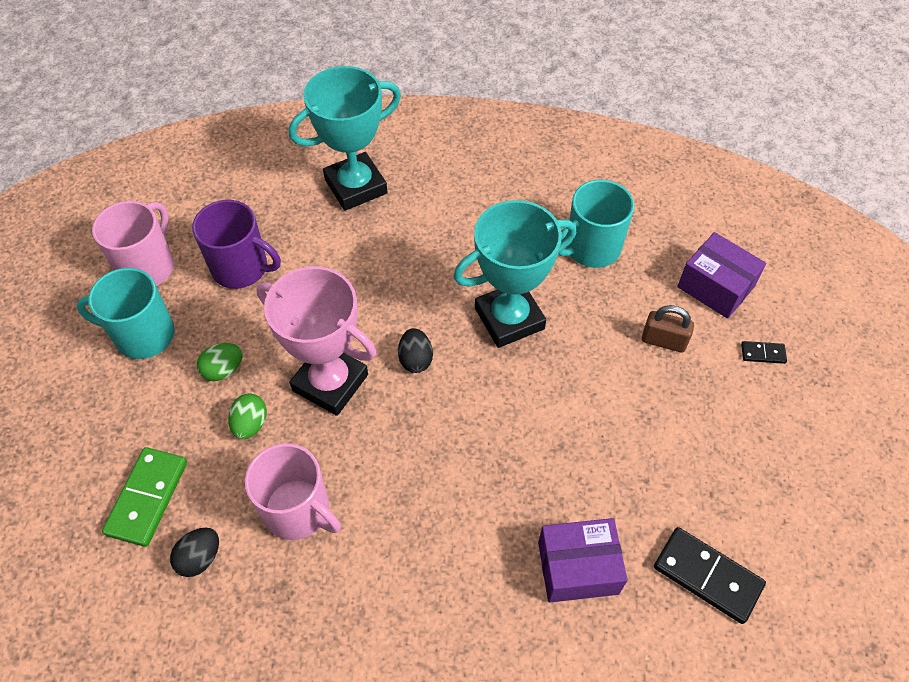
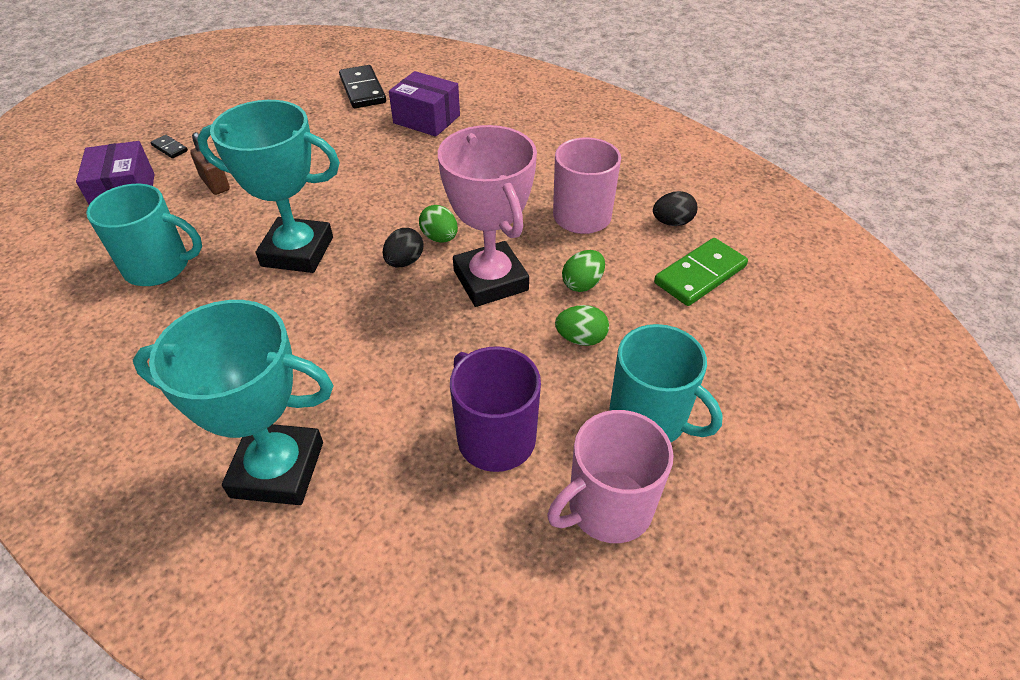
camera: 145 degrees left, 10 degrees down
none -> green egg [419,205,458,243]

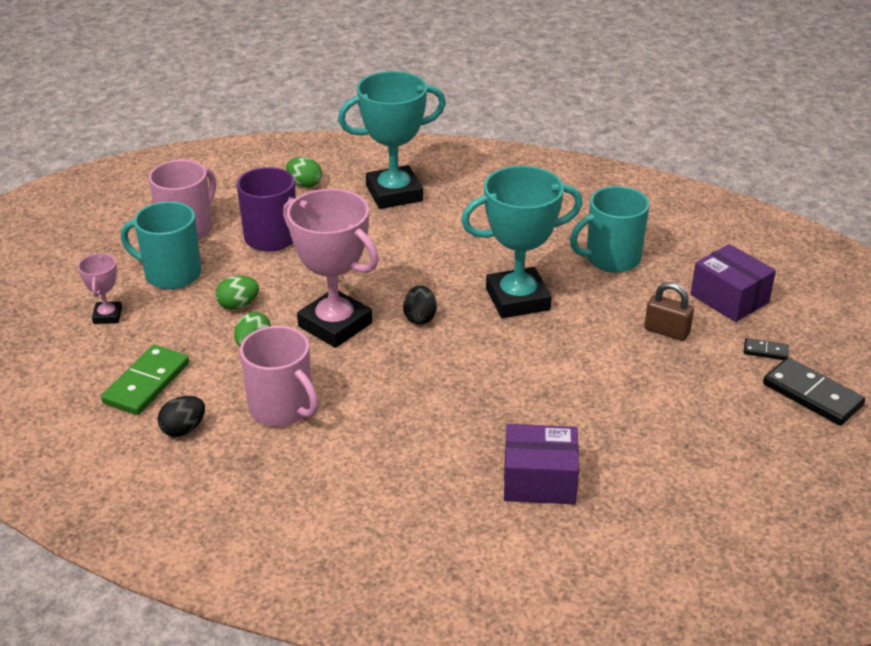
camera: 155 degrees right, 10 degrees down
black domino [339,65,386,108] -> black domino moved to [763,357,865,426]
green egg [419,205,458,243] -> green egg moved to [286,157,322,187]
none -> pink trophy [78,253,122,324]

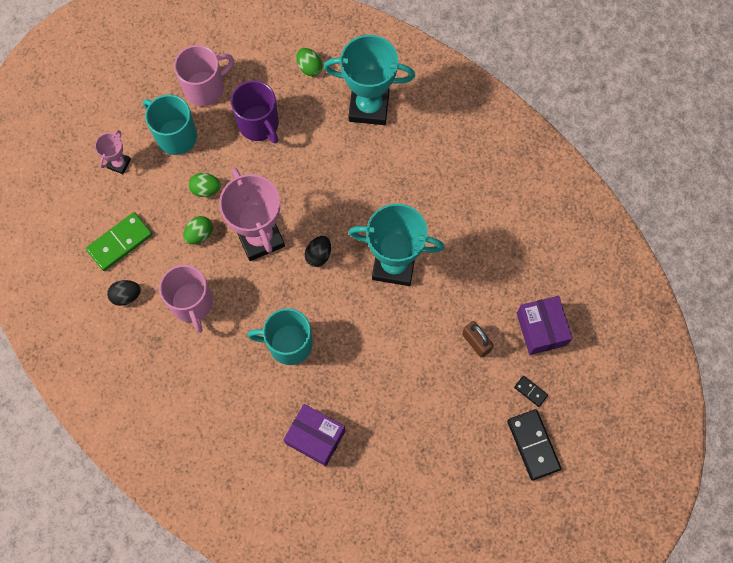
camera: 25 degrees right, 35 degrees up
turquoise mug [570,186,650,273] -> turquoise mug moved to [247,308,313,365]

